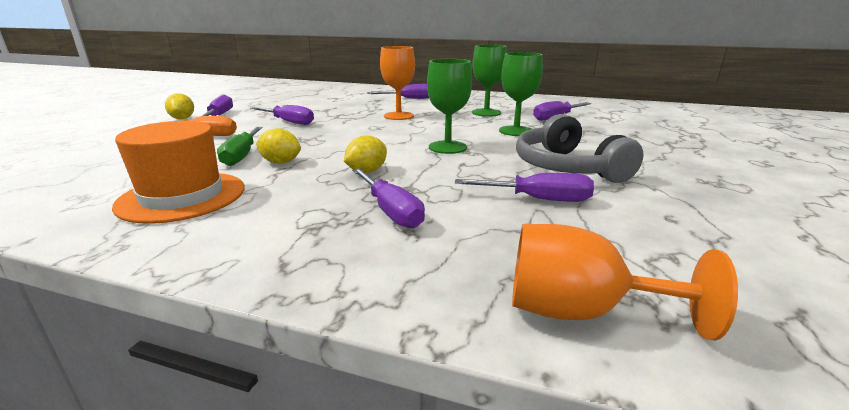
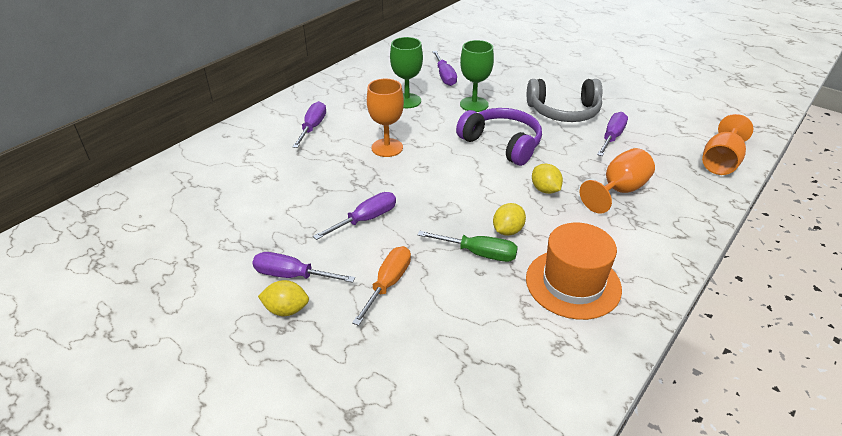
camera: 70 degrees left, 15 degrees up
purple screwdriver [352,168,425,229] -> orange goblet [580,148,655,214]
green goblet [427,59,472,154] -> purple headphones [456,108,542,166]

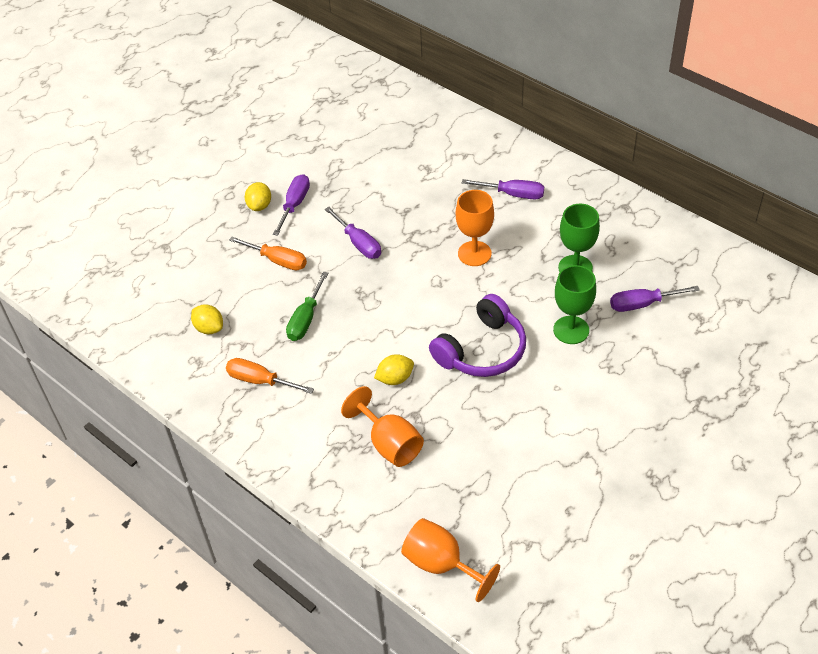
camera: 95 degrees right, 10 degrees up
yellow lemon [493,203,526,236] -> yellow lemon moved to [191,305,223,334]
orange hat [526,223,622,320] -> orange screwdriver [226,358,314,394]
grey headphones [527,79,602,122] -> none
purple screwdriver [597,112,628,156] -> none

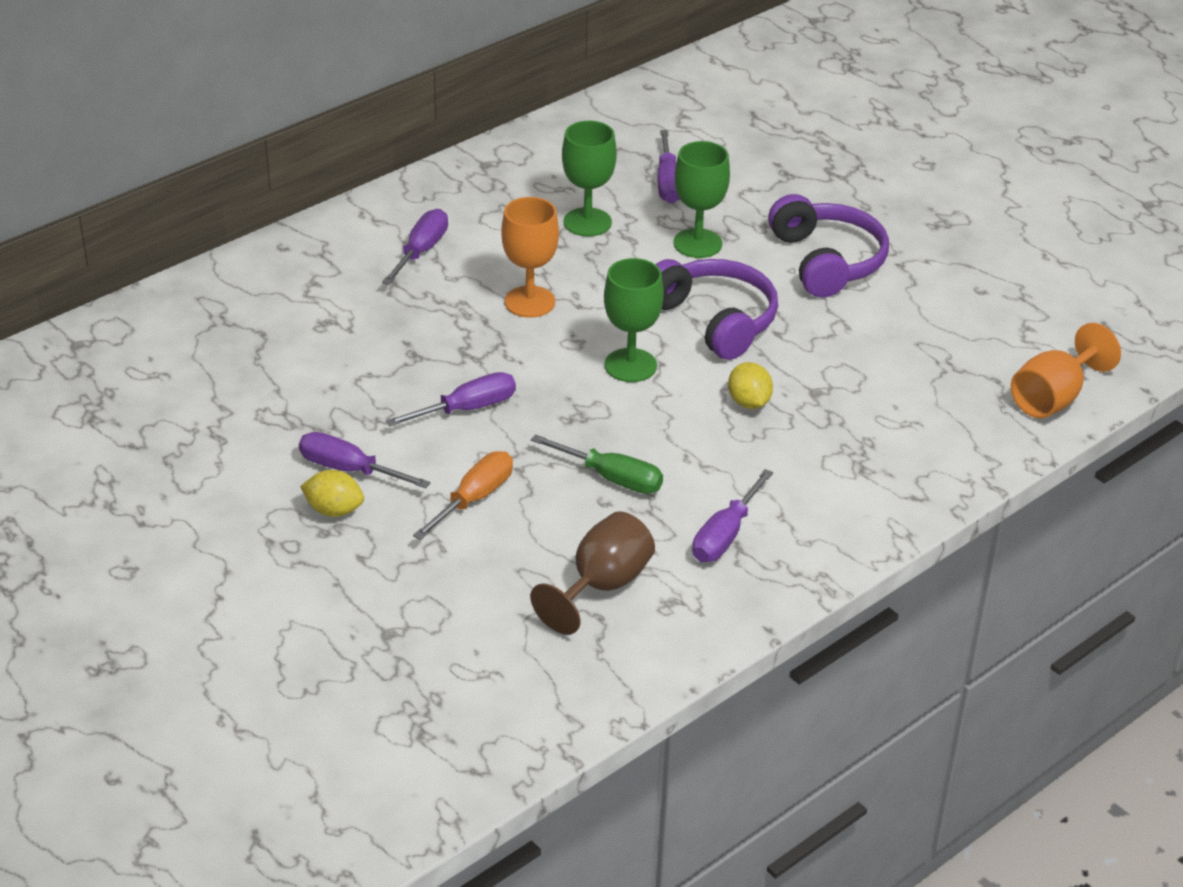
camera: 85 degrees left, 10 degrees down
yellow lemon [191,305,223,334] -> brown goblet [530,511,655,635]
orange screwdriver [226,358,314,394] -> purple screwdriver [692,469,773,562]
orange goblet [341,386,424,467] -> none
none -> green goblet [604,258,664,382]
none -> purple headphones [768,194,889,298]

